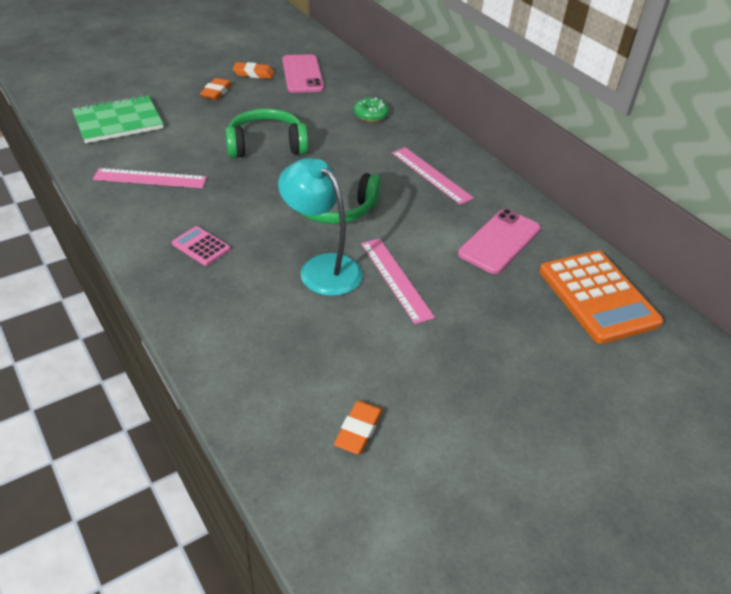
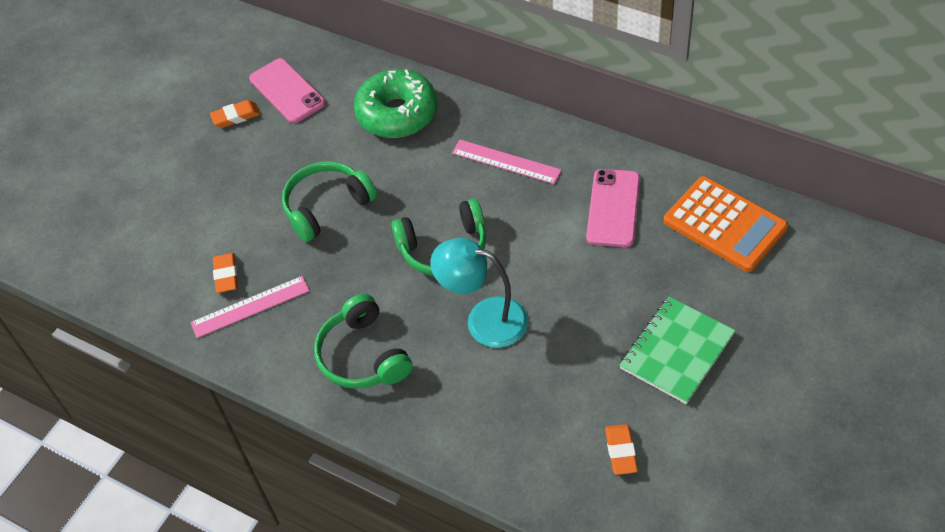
camera: 20 degrees left, 10 degrees up
green notebook [72,95,163,143] -> green notebook moved to [620,297,735,404]
pink calculator [172,226,230,266] -> green headphones [314,294,413,389]
orange eraser [200,78,232,100] -> orange eraser moved to [213,253,238,293]
green donut [354,98,389,122] -> green donut [354,69,438,138], size x2.10
pink ruler [361,238,435,324] -> none

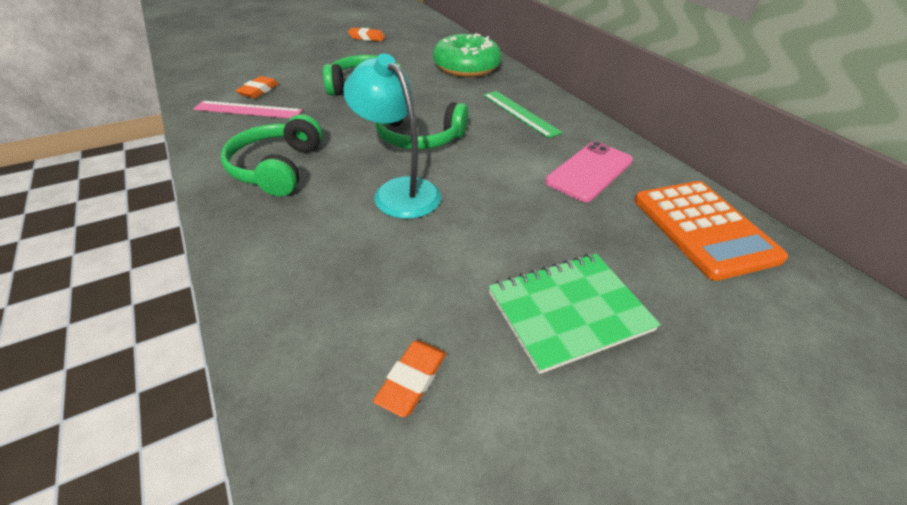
camera: 25 degrees right, 10 degrees down
pink phone [249,58,326,123] -> none
pink ruler [452,140,562,184] -> green ruler [483,91,562,138]

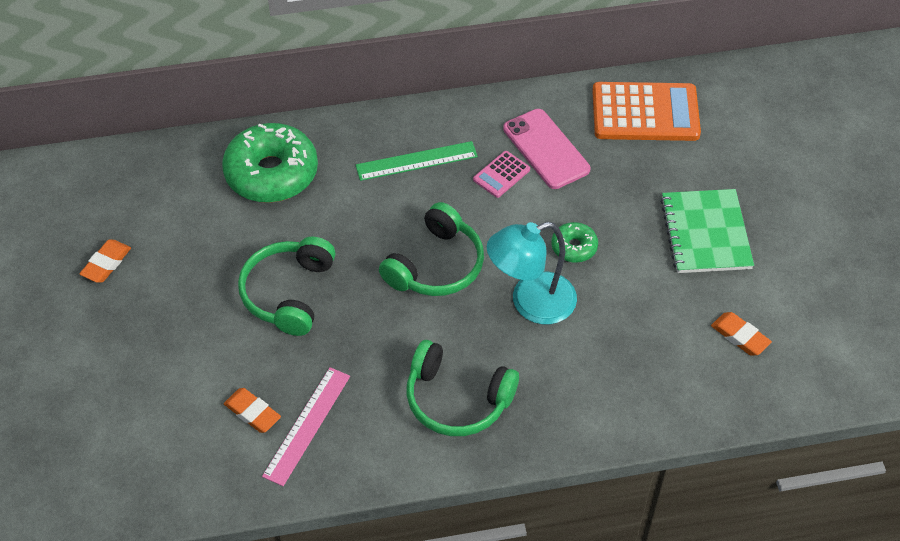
camera: 70 degrees left, 10 degrees up
none -> pink calculator [473,151,530,198]
none -> green donut [551,222,598,263]

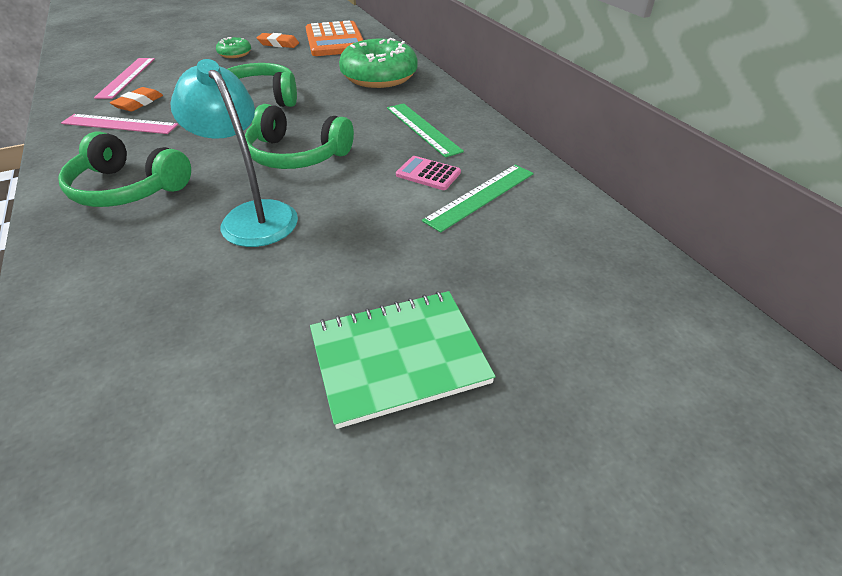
camera: 75 degrees right, 10 degrees down
green headphones [406,340,519,436] -> green headphones turned 75 degrees counterclockwise [58,131,191,207]
pink phone [503,109,591,189] -> green ruler [422,165,534,233]
green donut [551,222,598,263] -> green donut moved to [216,37,251,58]
orange calculator [592,82,701,141] -> orange calculator moved to [306,20,363,56]
orange eraser [711,312,772,356] -> none
none -> pink ruler [94,58,155,99]

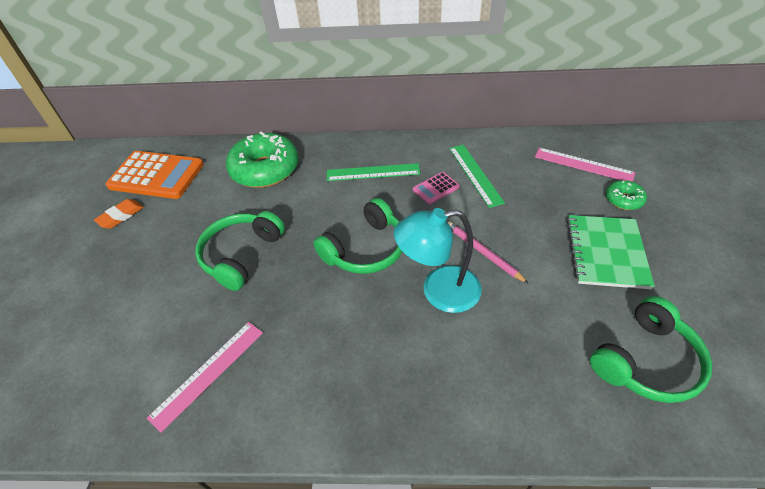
camera: 60 degrees left, 5 degrees up
green headphones [58,131,191,207] -> green headphones moved to [590,296,712,403]
pink ruler [94,58,155,99] -> pink ruler moved to [535,148,635,182]
orange eraser [110,87,163,111] -> none
green donut [216,37,251,58] -> green donut moved to [606,180,647,210]
none -> pink pencil [448,221,529,284]

